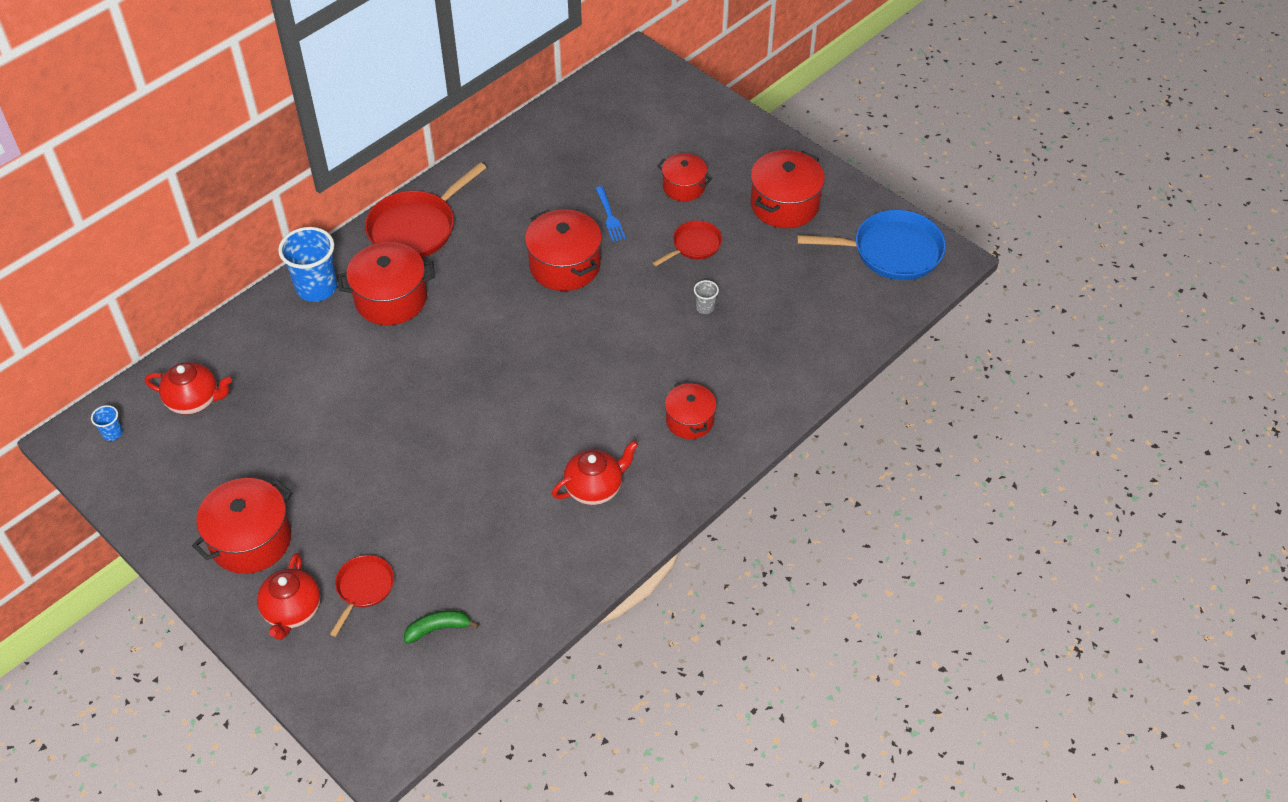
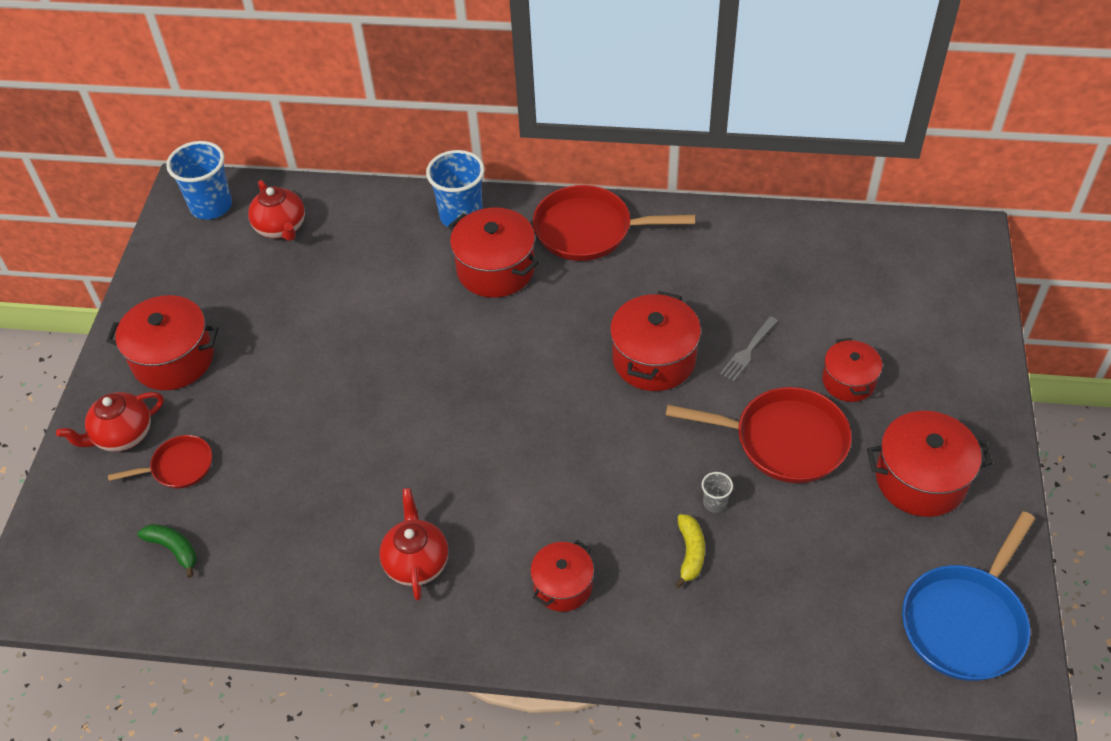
camera: 55 degrees right, 0 degrees up
blue cup [91,405,123,441] -> blue cup [166,141,232,220], size x2.20
red teapot [552,441,638,505] -> red teapot turned 120 degrees counterclockwise [379,488,448,601]
blue fork [595,186,626,242] -> grey fork [720,316,778,381]
red pan [653,221,722,266] -> red pan [665,387,852,483], size x1.80
blue pan [797,210,946,280] -> blue pan turned 75 degrees clockwise [902,511,1035,681]
none -> yellow banana [675,514,705,588]

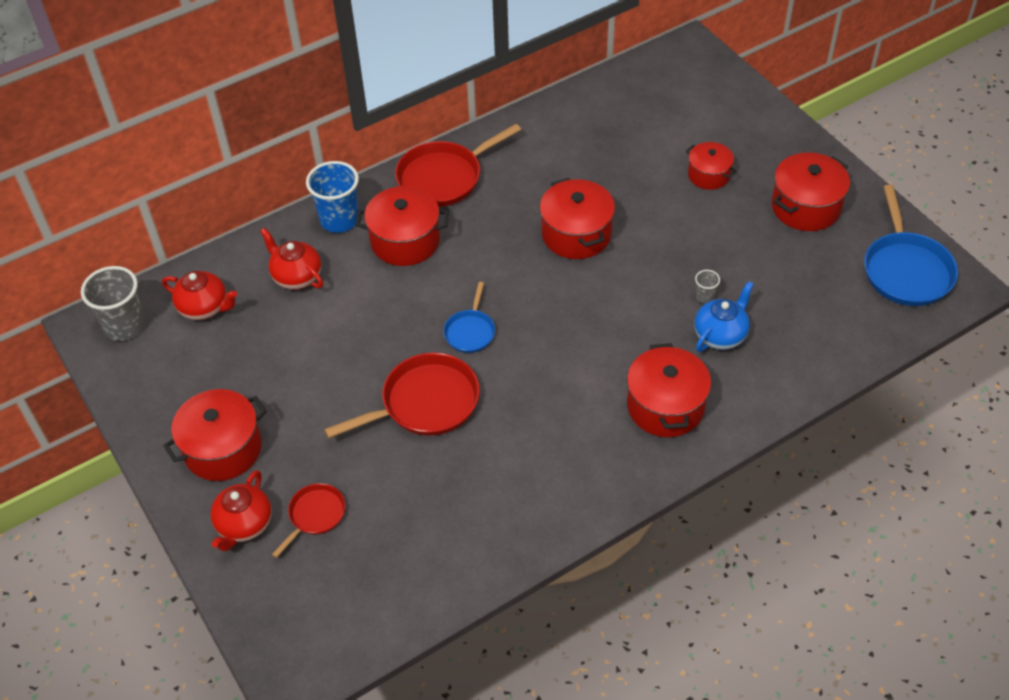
camera: 40 degrees left, 0 degrees up
green banana [138,524,197,578] -> none
blue cup [166,141,232,220] -> grey cup [81,266,146,341]
red teapot [379,488,448,601] -> red teapot moved to [260,228,323,290]
red pot [530,540,594,612] -> red pot [627,343,711,437], size x1.60
red pan [665,387,852,483] -> red pan moved to [324,353,480,438]
yellow banana [675,514,705,588] -> blue teapot [694,281,754,352]
grey fork [720,316,778,381] -> none
none -> blue pan [443,282,495,353]

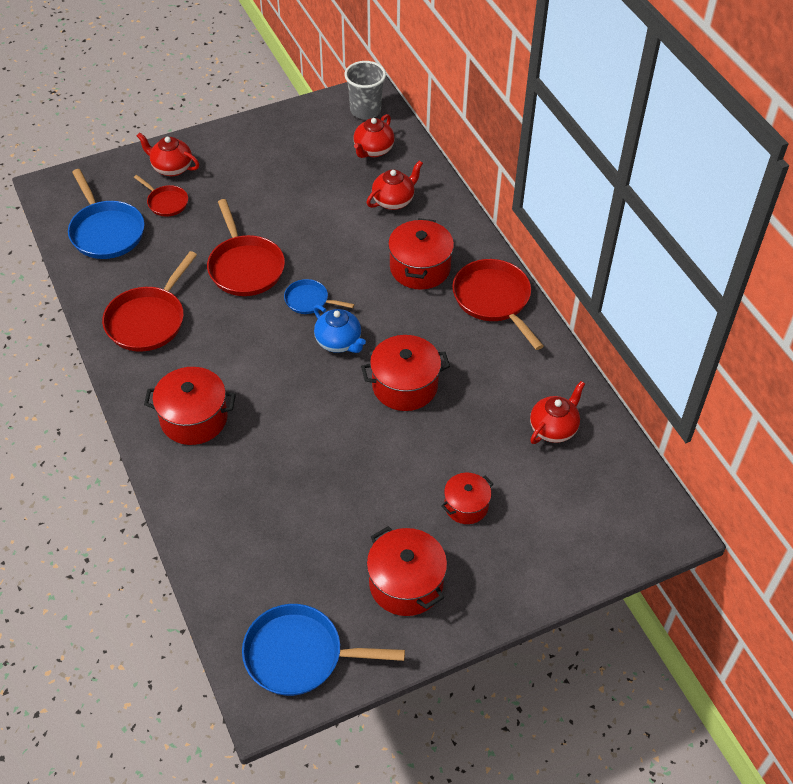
camera: 95 degrees right, 0 degrees up
red pot [163,389,267,481] -> none
blue cup [306,161,359,233] -> none
blue teapot [694,281,754,352] -> blue teapot moved to [313,305,366,353]
grey cup [695,270,720,303] -> none
none -> blue pan [68,169,145,259]
none -> red pan [102,251,197,352]
none -> red teapot [530,381,585,444]

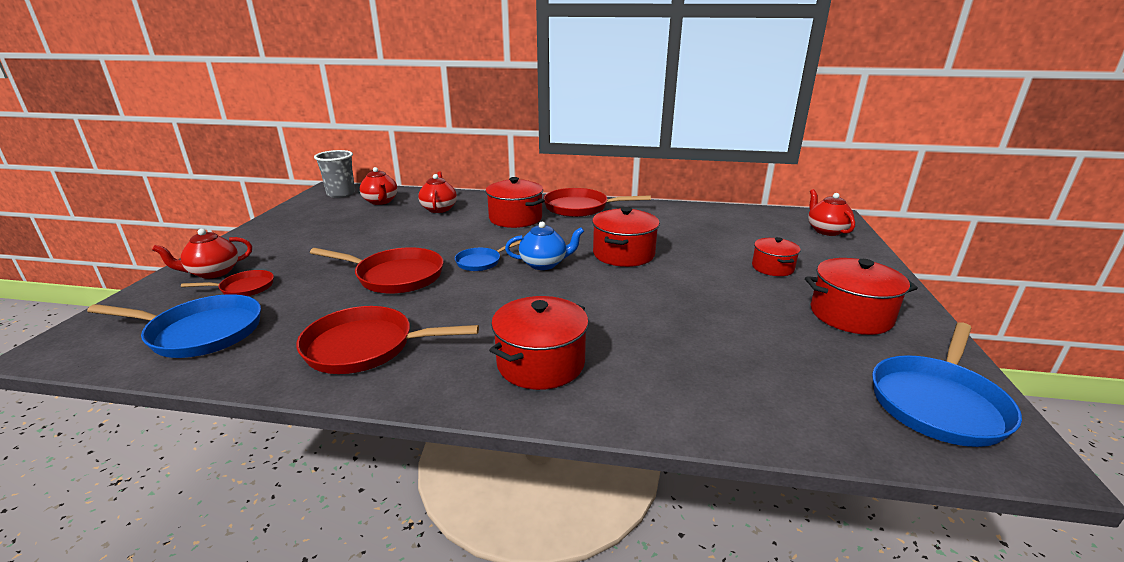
camera: 55 degrees left, 25 degrees down
red pan [102,251,197,352] -> red pan turned 120 degrees clockwise [296,306,479,374]
red teapot [530,381,585,444] -> red teapot moved to [808,189,855,236]

